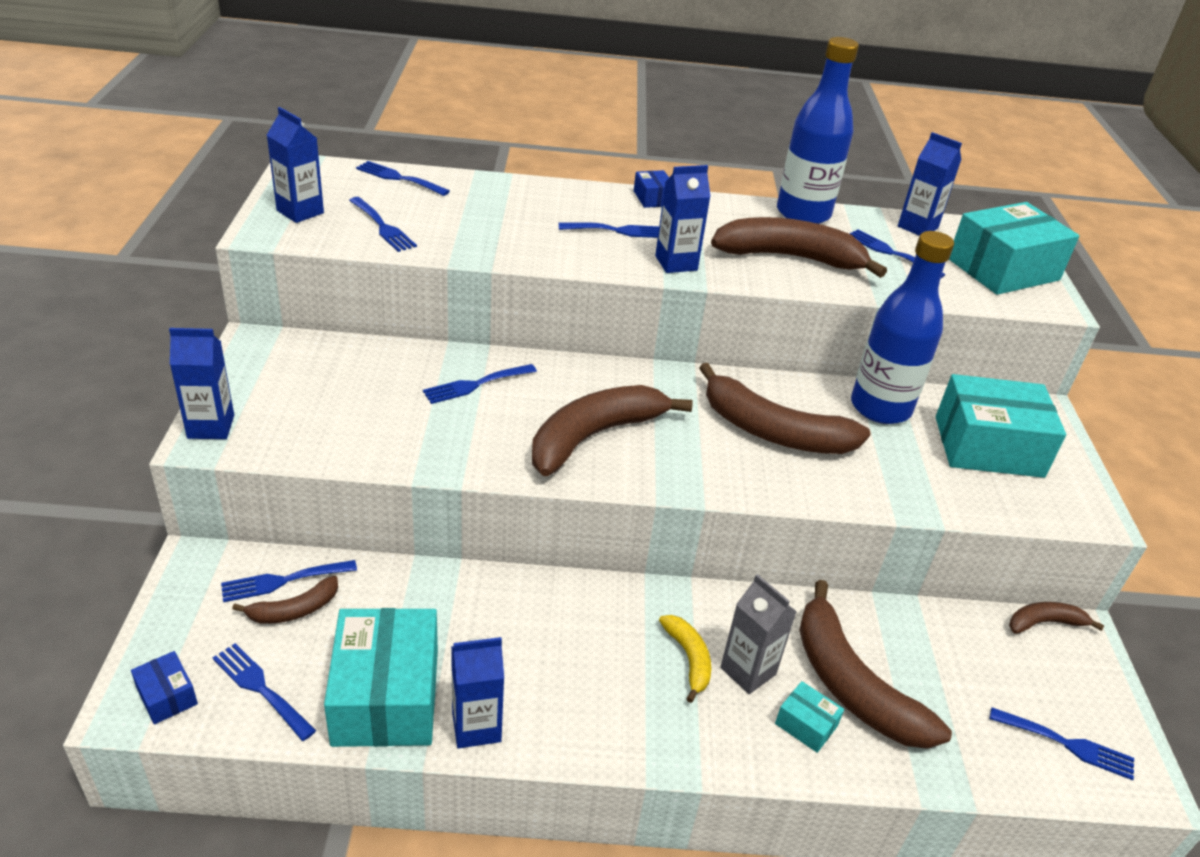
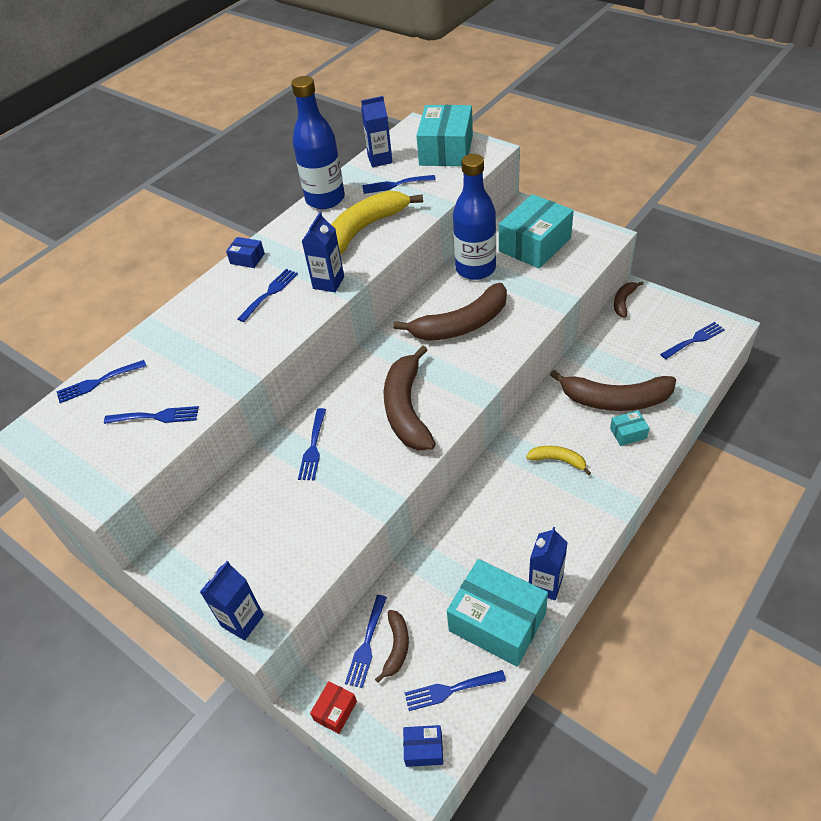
camera: 45 degrees left, 10 degrees up
blue carton [267,107,324,223] -> none
brown banana [711,217,887,278] -> yellow banana [331,191,423,255]
grey carton [720,574,797,694] -> none
none -> red box [310,681,357,734]

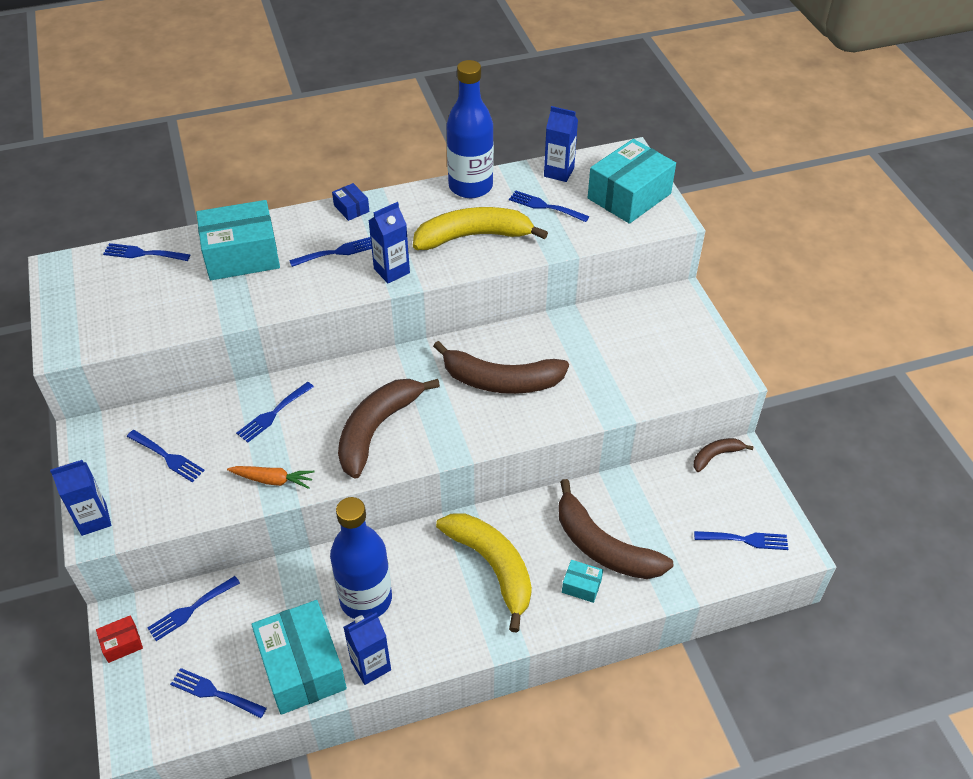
camera: 30 degrees right, 0 degrees up
blue fork [104,406,199,424] -> blue fork moved to [127,430,205,482]
brown banana [375,610,409,683] -> none
blue box [403,725,443,767] -> none
blue bottle [453,154,496,280] -> blue bottle moved to [330,497,392,619]
turquoise box [499,194,574,269] -> turquoise box moved to [196,200,280,280]
yellow banana [526,446,591,475] -> yellow banana [436,513,532,633], size x2.00
none -> orange carrot [227,466,315,489]

